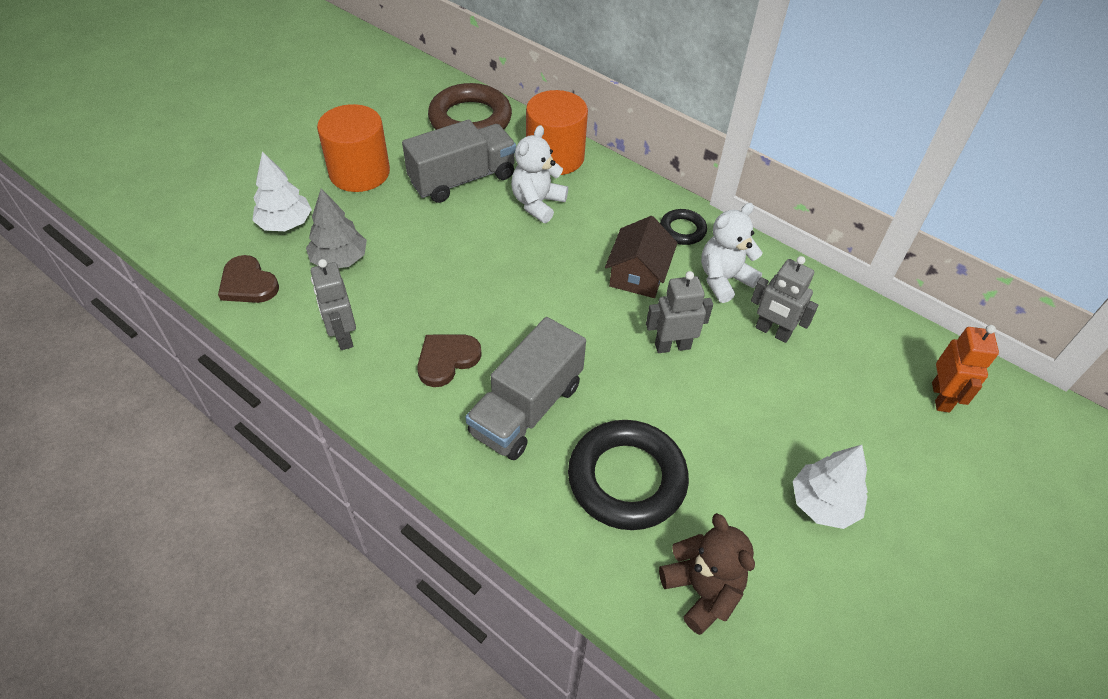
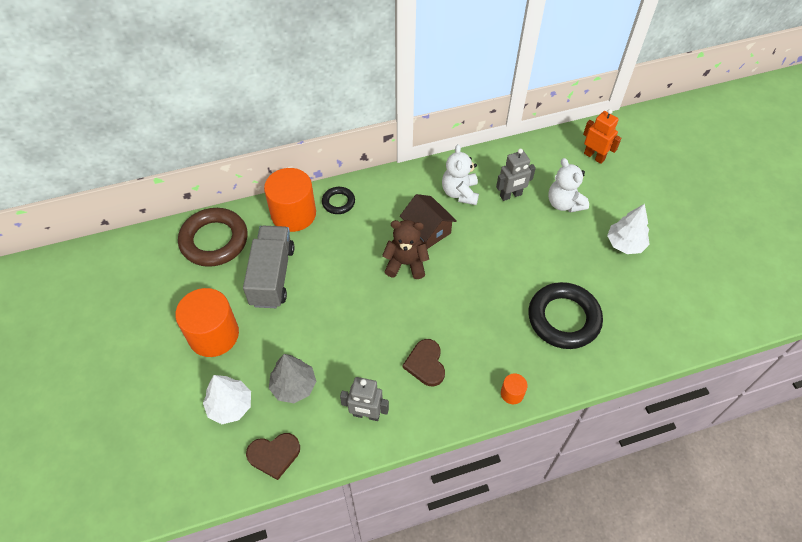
camera: 55 degrees left, 5 degrees up
grey truck [465,317,586,460] -> none
white teddy bear [511,125,568,223] -> white teddy bear moved to [548,158,589,213]
grey robot [646,271,713,353] -> none
brown teddy bear [659,513,755,635] -> brown teddy bear moved to [382,220,429,279]
black ring [660,209,707,245] -> black ring moved to [322,187,355,214]
none -> orange cylinder [501,374,528,404]

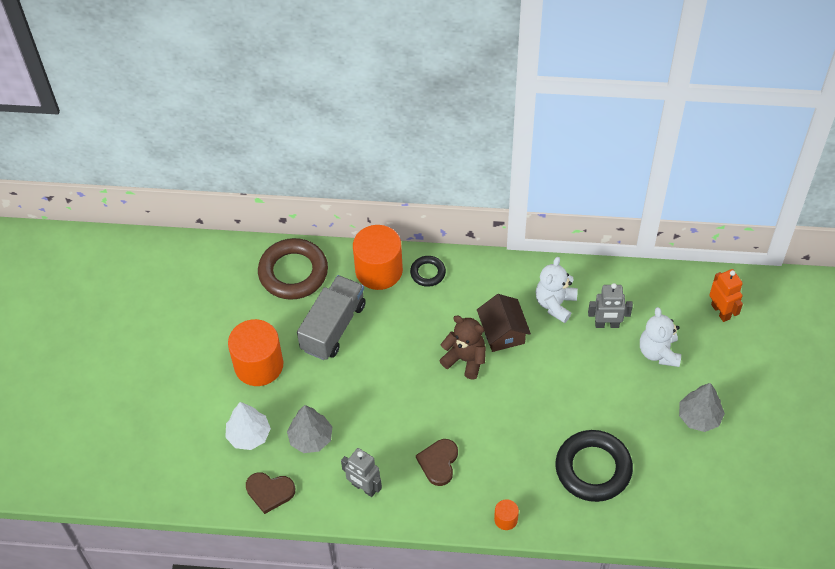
camera: 25 degrees right, 0 degrees up
white tree [607,204,650,254] -> grey tree [679,383,725,432]

